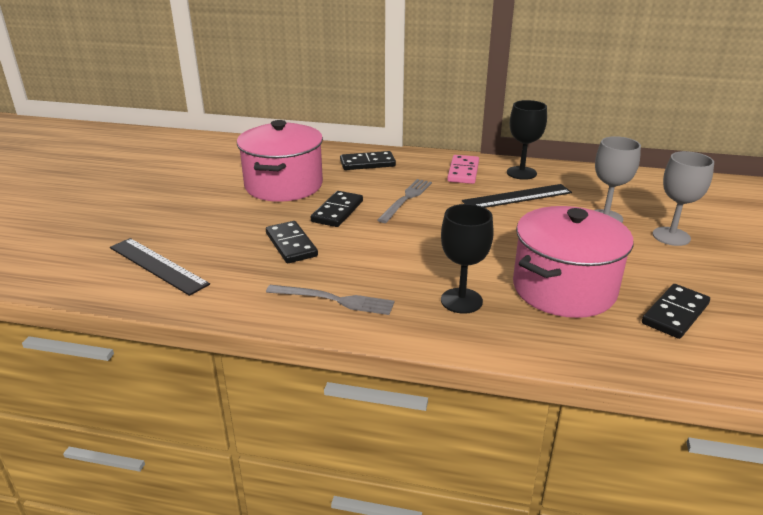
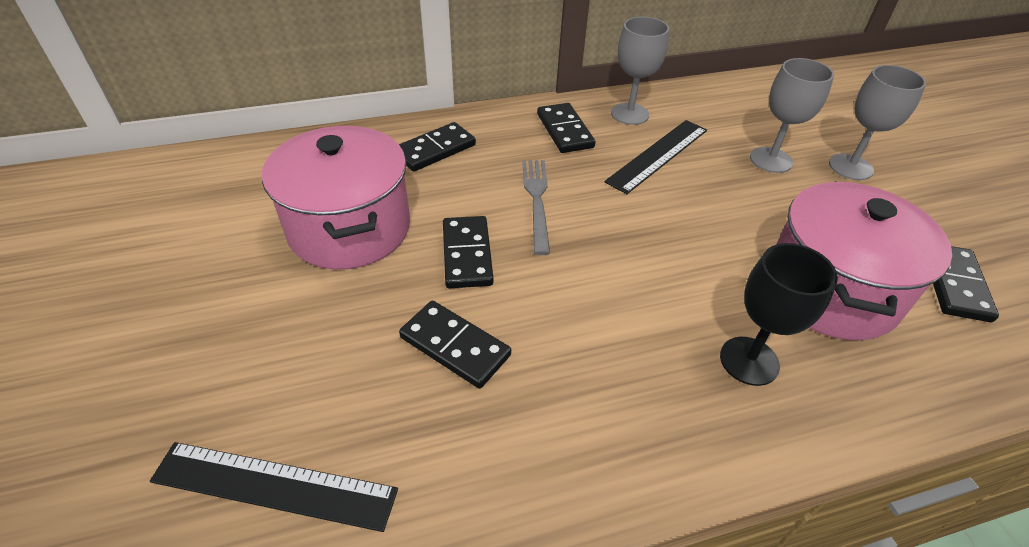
camera: 30 degrees left, 15 degrees up
grey fork [266,285,395,315] -> none
pink domino [447,155,479,184] -> black domino [537,103,596,153]
black goblet [507,100,547,180] -> grey goblet [611,17,669,125]

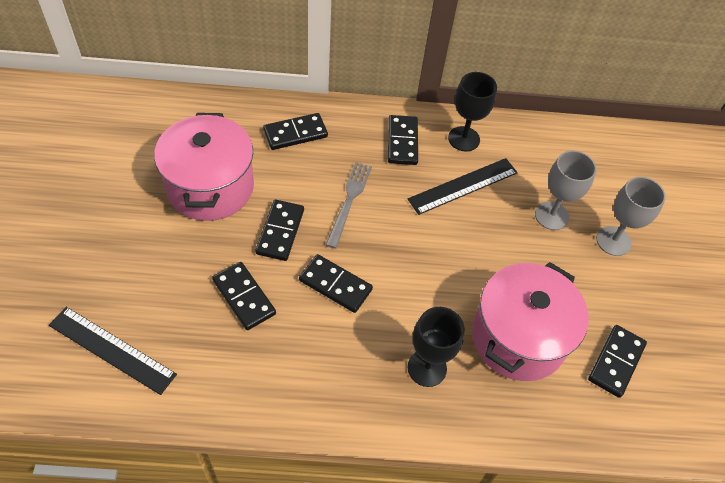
camera: 15 degrees right, 10 degrees up
grey goblet [611,17,669,125] -> black goblet [448,72,497,152]
none -> black domino [299,254,373,313]

